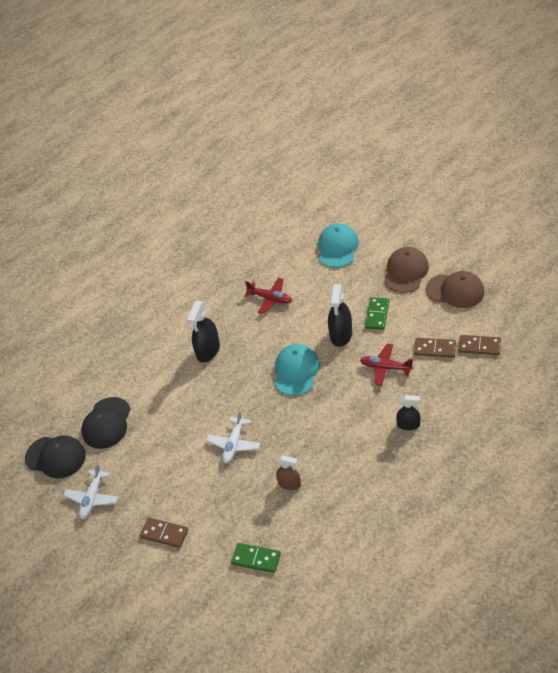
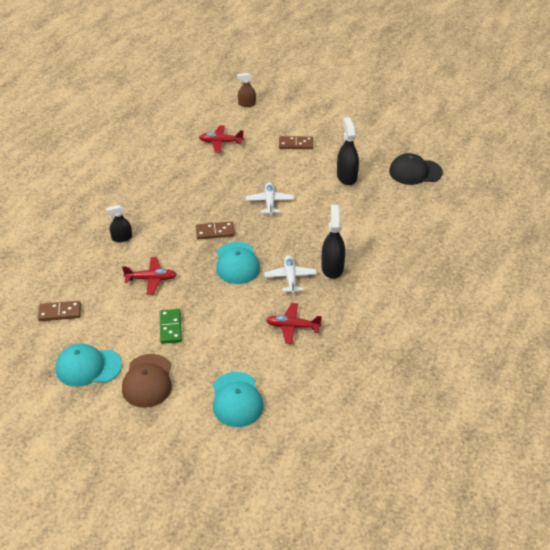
camera: 155 degrees right, 5 degrees down
white plane [64,463,118,519] -> white plane moved to [264,255,317,294]
black cap [81,397,130,449] -> none
green domino [231,543,281,573] -> red plane [199,125,244,153]
brown spray bottle [276,455,301,490] -> brown spray bottle moved to [237,73,256,107]
black spray bottle [328,284,352,347] -> black spray bottle moved to [337,117,359,185]
brown domino [414,338,456,358] -> brown domino moved to [195,221,235,240]
brown cap [426,271,484,308] -> turquoise cap [56,344,122,387]

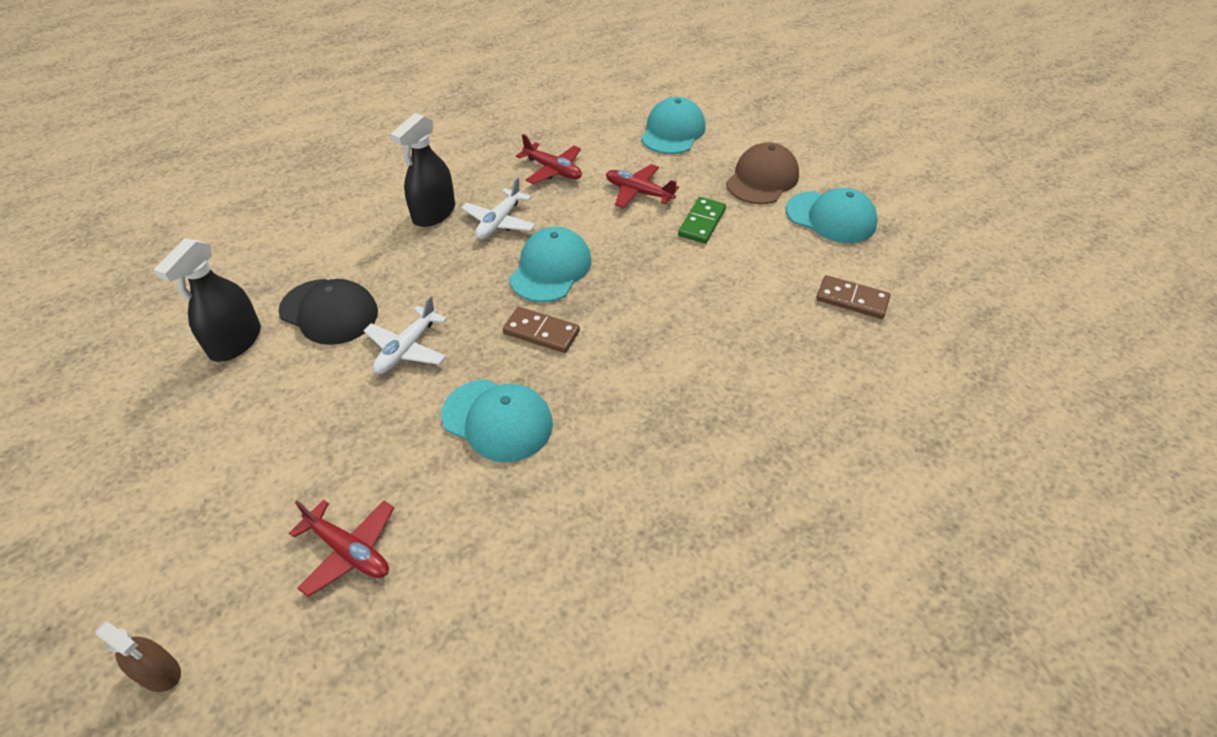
camera: 150 degrees left, 5 degrees up
black spray bottle [106,205,132,242] -> none
red plane [122,257,177,295] -> red plane moved to [606,164,679,208]
brown domino [279,136,313,149] -> none
black cap [389,153,443,185] -> black cap moved to [278,279,378,345]
none -> turquoise cap [441,379,553,462]

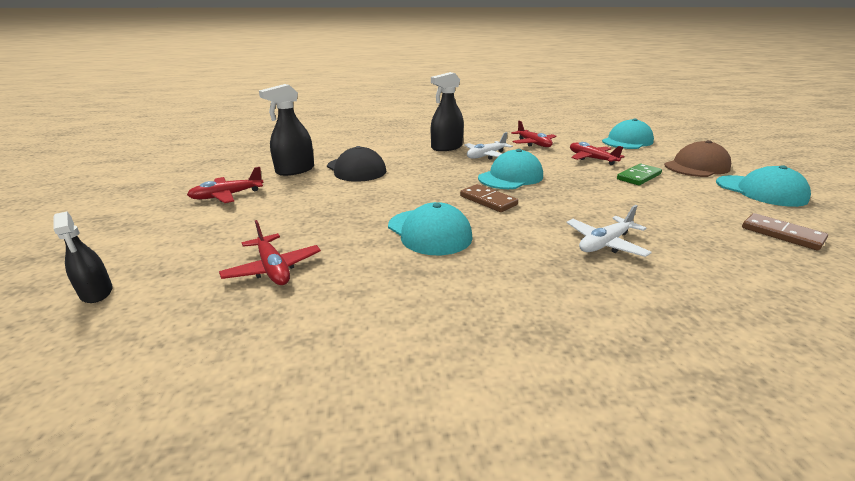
camera: 25 degrees right, 20 degrees down
brown spray bottle [96,621,181,692] -> black spray bottle [54,212,113,303]
white plane [363,296,447,374] -> white plane moved to [566,205,652,257]
none -> red plane [187,167,264,203]

